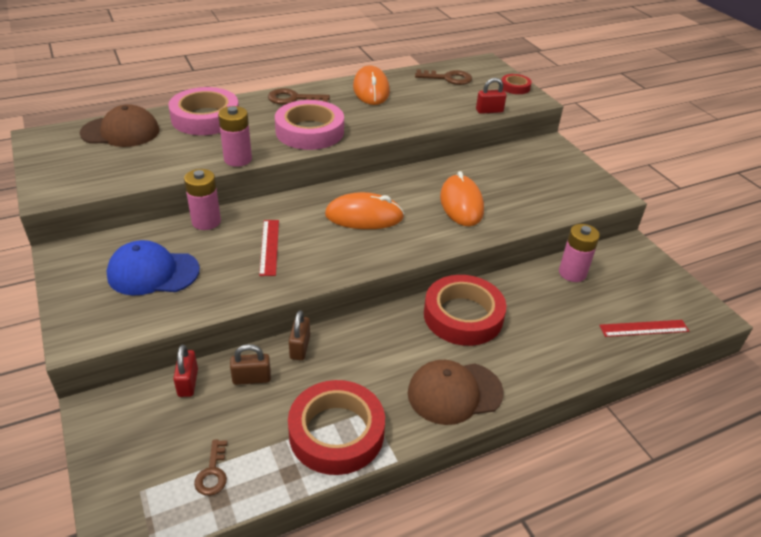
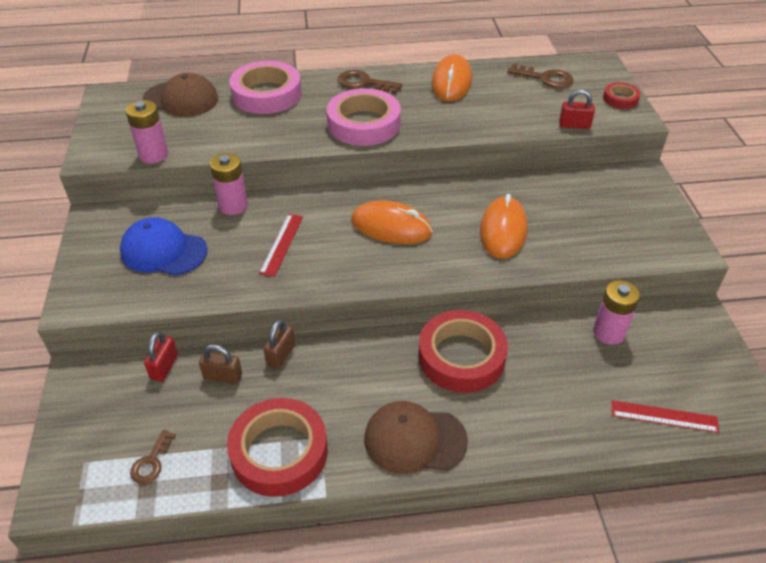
camera: 20 degrees right, 5 degrees up
pink battery [218,106,252,167] -> pink battery moved to [126,100,168,163]

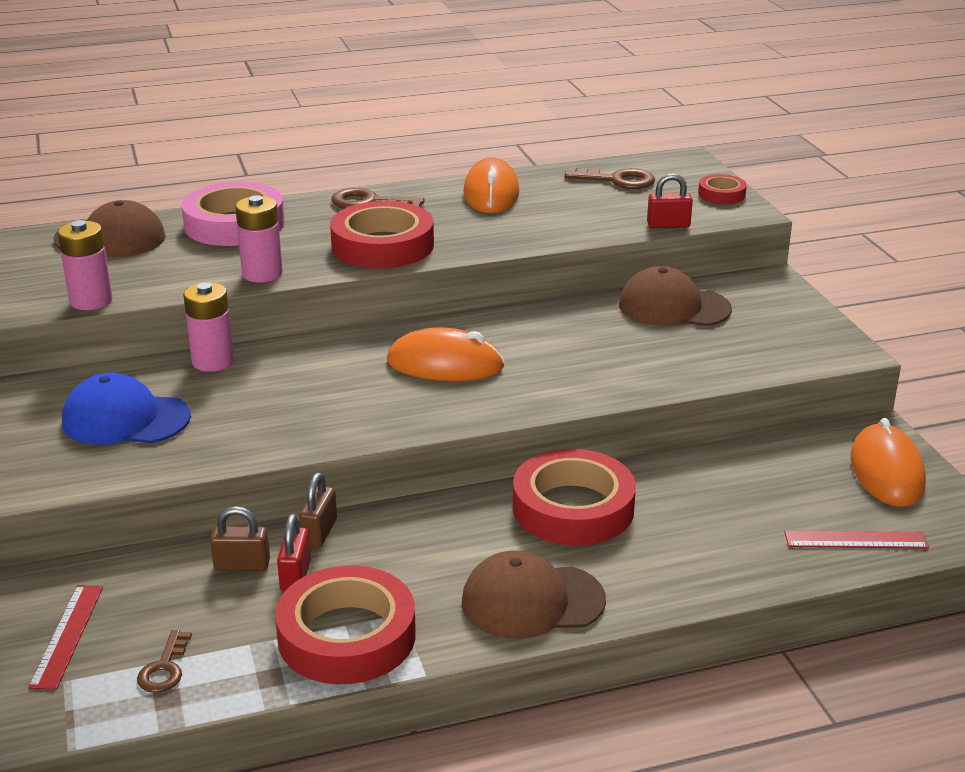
camera: 10 degrees left, 15 degrees down
red padlock [144,331,178,382] -> red padlock moved to [277,514,311,592]
red ruler [259,214,303,277] -> red ruler moved to [28,585,103,690]
pink tape [327,88,401,146] -> red tape [330,201,434,268]
orange mouse [480,194,527,259] -> orange mouse moved to [851,418,926,507]
pink battery [593,280,640,345] -> pink battery moved to [235,195,283,282]
none -> brown cap [619,266,732,326]

